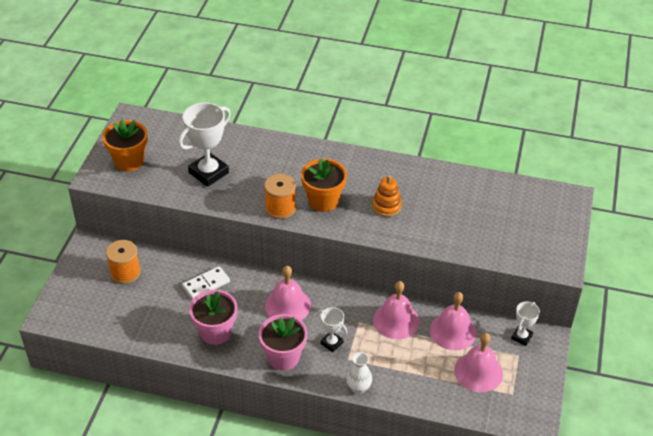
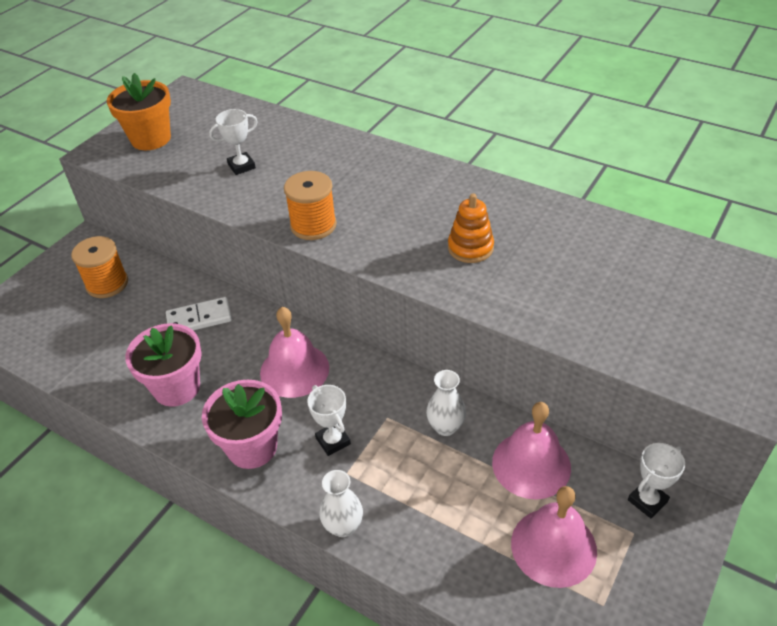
camera: 20 degrees right, 0 degrees up
white trophy [178,103,231,187] -> white trophy [209,109,258,175], size x0.53
orange flower pot [301,159,347,212] -> none
pink bell [373,281,420,339] -> white vase [426,370,466,436]

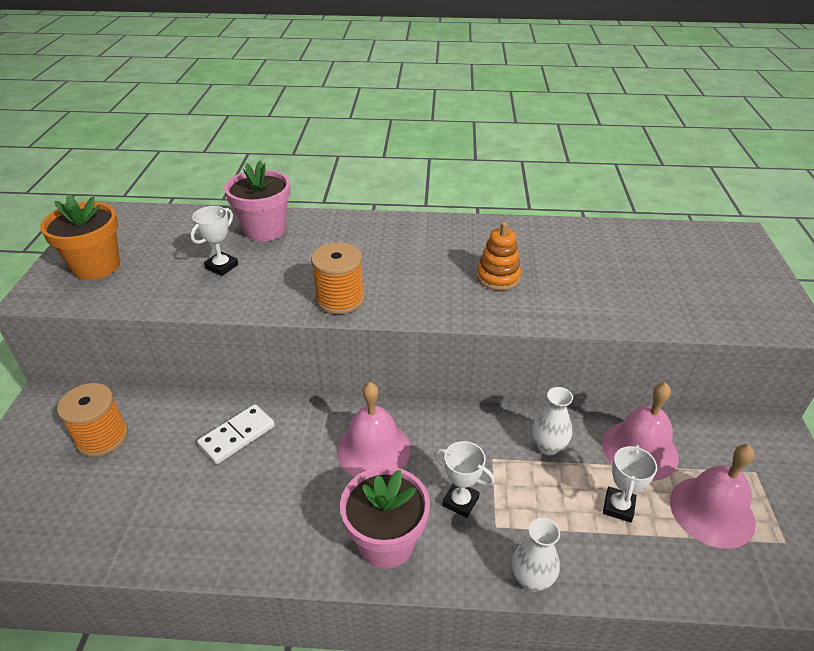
camera: 30 degrees left, 5 degrees down
pink flower pot [125,323,202,407] -> pink flower pot moved to [224,161,291,242]
white trophy [628,443,685,518] -> white trophy moved to [603,445,657,523]

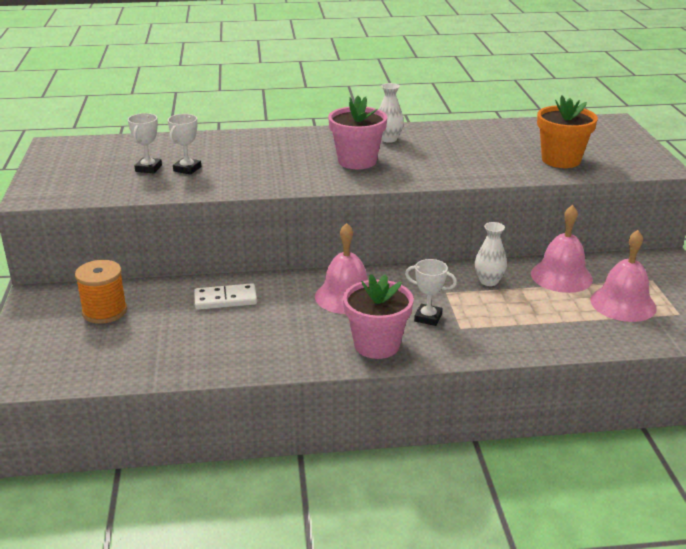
camera: 10 degrees left, 10 degrees down
orange flower pot [40,195,120,280] -> orange flower pot moved to [537,95,598,168]
white domino [197,404,275,464] -> white domino turned 45 degrees clockwise [194,283,257,310]
pink flower pot [224,161,291,242] -> pink flower pot moved to [328,96,387,169]
orange spool [311,242,364,314] -> none
orange stacking toy [476,222,521,290] -> none
white vase [512,518,560,592] -> white vase moved to [379,83,404,143]
white trophy [603,445,657,523] -> white trophy moved to [128,113,162,173]

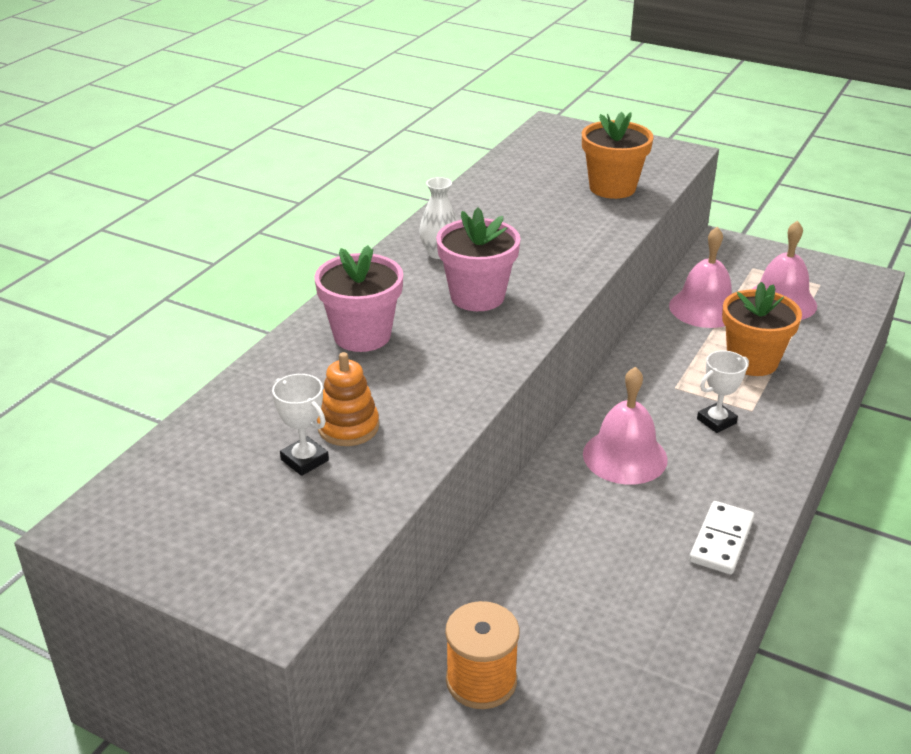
camera: 55 degrees left, 5 degrees up
white trophy [168,114,201,175] -> orange stacking toy [317,352,379,446]
white domino [194,283,257,310] -> white domino moved to [689,501,754,575]
pink flower pot [343,274,414,359] -> pink flower pot moved to [314,245,403,352]
white vase [475,222,507,286] -> none
none -> orange flower pot [722,282,802,376]

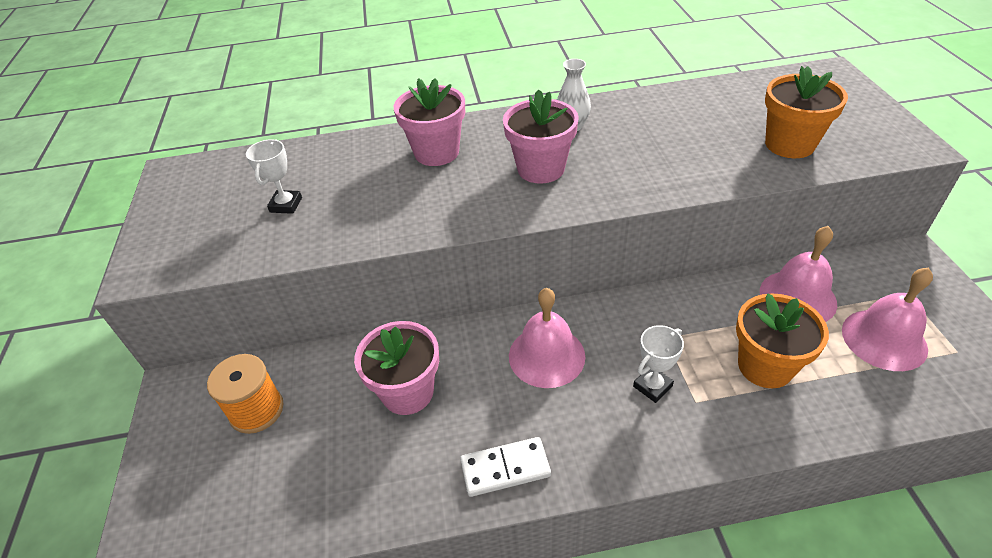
camera: 55 degrees right, 10 degrees up
orange stacking toy [317,352,379,446] -> none
white trophy [697,350,749,433] -> white trophy turned 60 degrees counterclockwise [633,325,684,403]
none -> pink flower pot [354,321,439,415]

